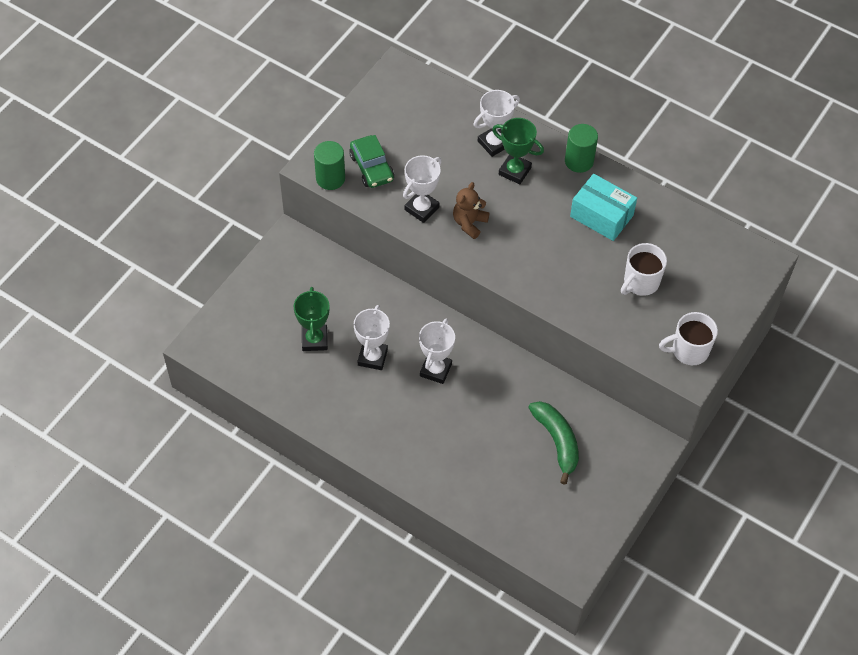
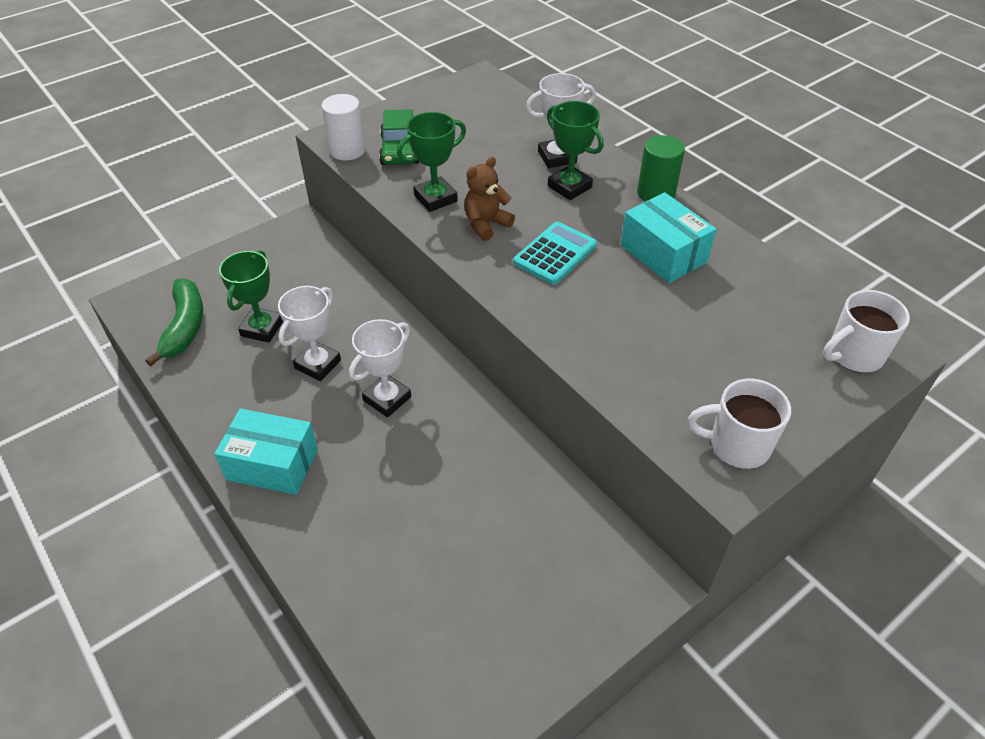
camera: 20 degrees right, 10 degrees down
green cylinder [314,141,345,190] -> white cylinder [322,94,365,160]
white trophy [403,155,442,223] -> green trophy [397,112,466,212]
green banana [528,401,579,485] -> green banana moved to [145,278,203,366]
white mug [621,243,667,296] -> white mug moved to [823,290,910,373]
none -> turquoise box [215,408,318,495]
none -> turquoise calculator [513,222,597,285]

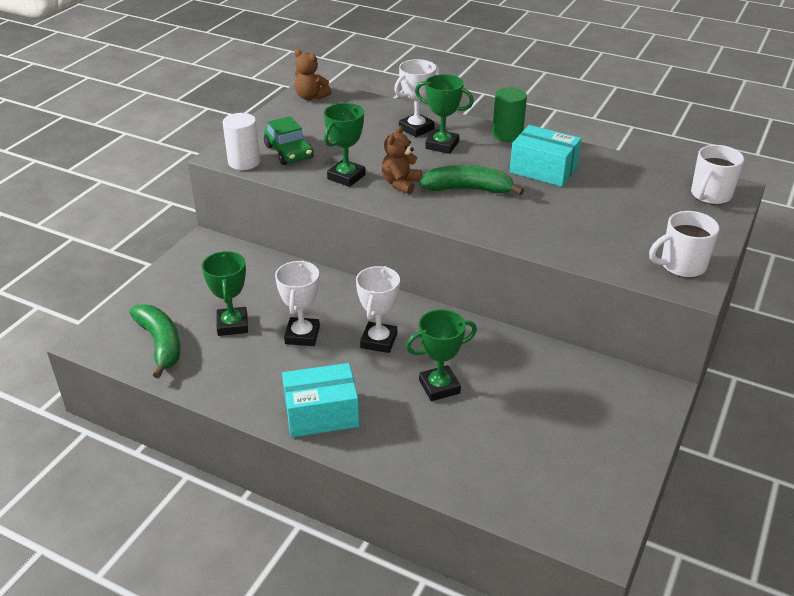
camera: 25 degrees left, 10 degrees down
turquoise calculator [513,222,597,285] -> green banana [419,165,524,195]
none -> brown teddy bear [294,49,332,100]
none -> green trophy [406,309,477,401]

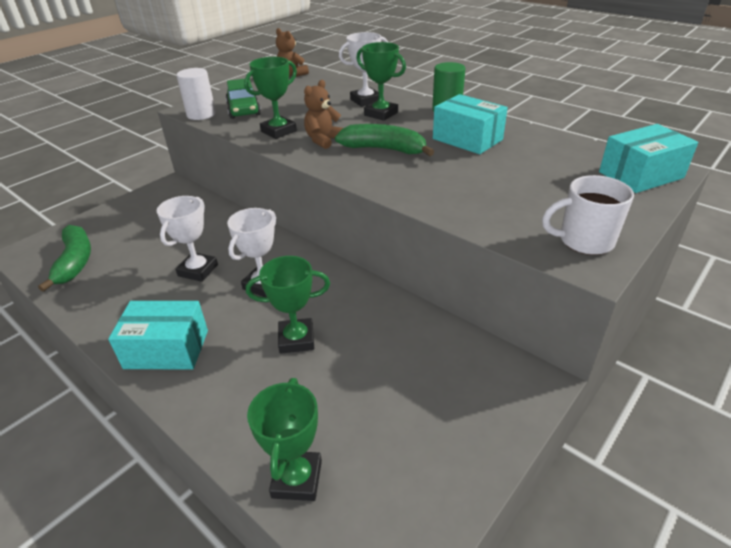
camera: 15 degrees right, 0 degrees up
green trophy [202,251,248,336] -> green trophy moved to [247,378,322,501]
white mug [691,145,744,205] -> turquoise box [599,124,698,193]

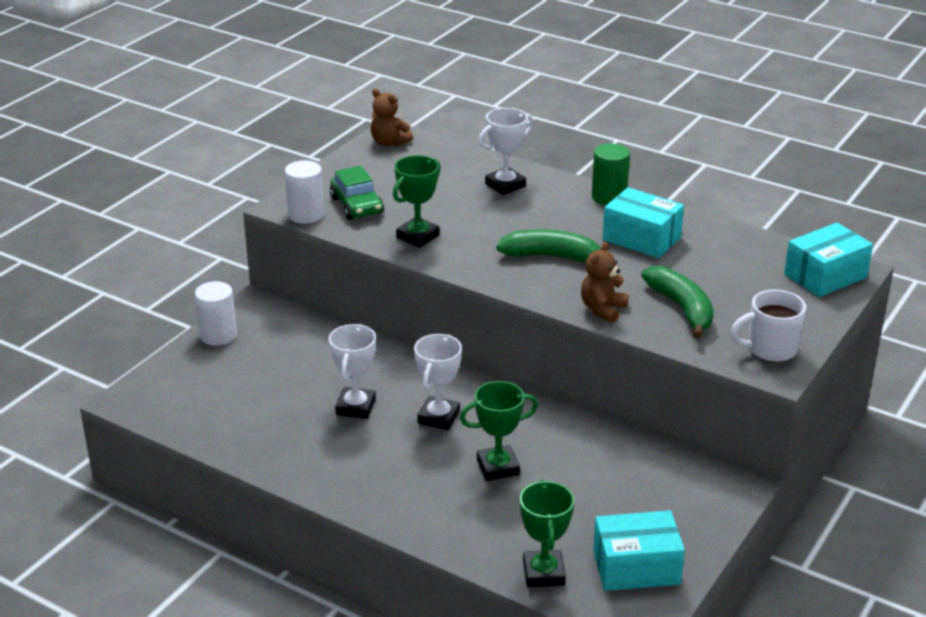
camera: 10 degrees left, 5 degrees down
green banana [38,225,91,292] -> green banana moved to [641,266,714,338]
turquoise box [108,301,208,369] -> turquoise box moved to [593,510,685,591]
brown teddy bear [304,80,343,149] -> brown teddy bear moved to [581,242,628,323]
green trophy [356,42,406,121] -> none
none -> white cylinder [195,281,237,346]

